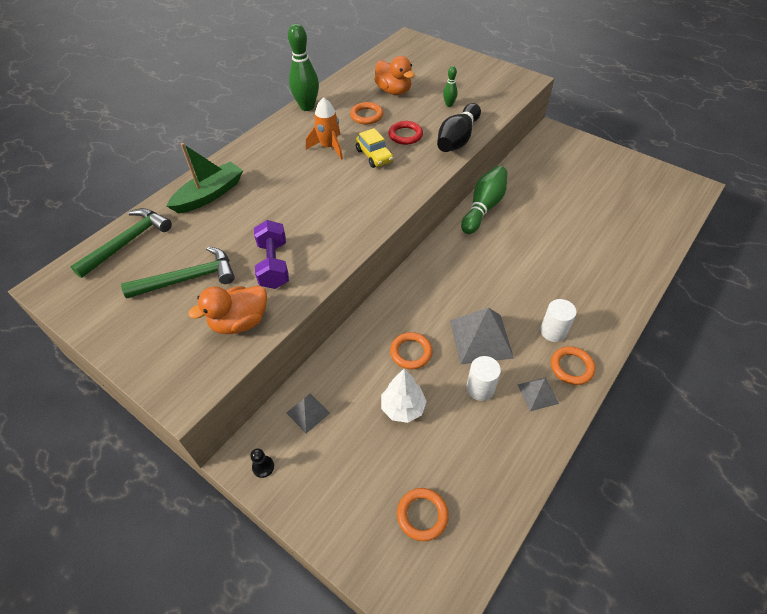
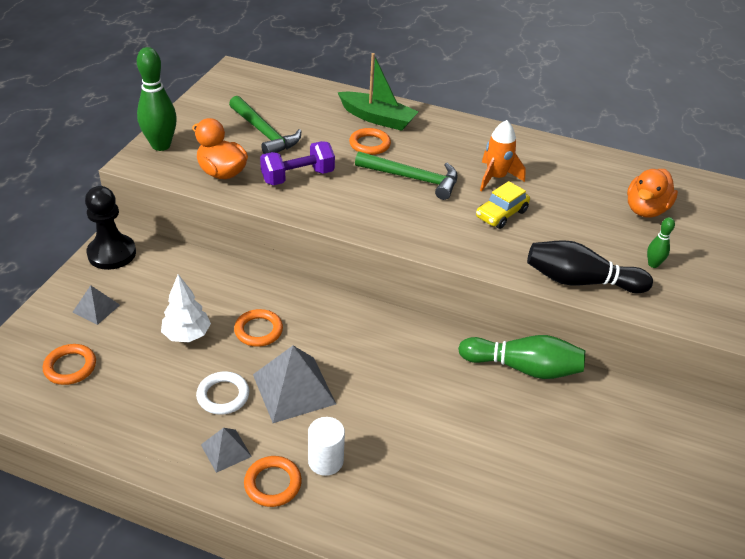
camera: 70 degrees right, 10 degrees down
green hammer [70,208,172,278] -> green hammer moved to [355,151,458,200]
black pawn [250,448,274,478] -> black pawn [85,186,136,270], size x2.37
grey pyramid [287,393,330,434] -> grey pyramid moved to [73,285,120,325]
green bowling pin [288,24,319,111] -> green bowling pin moved to [137,47,177,151]
orange ring [350,102,383,124] -> orange ring moved to [349,128,391,155]
red ring [388,121,423,145] -> none
white cylinder [466,356,501,401] -> white ring [196,371,249,415]

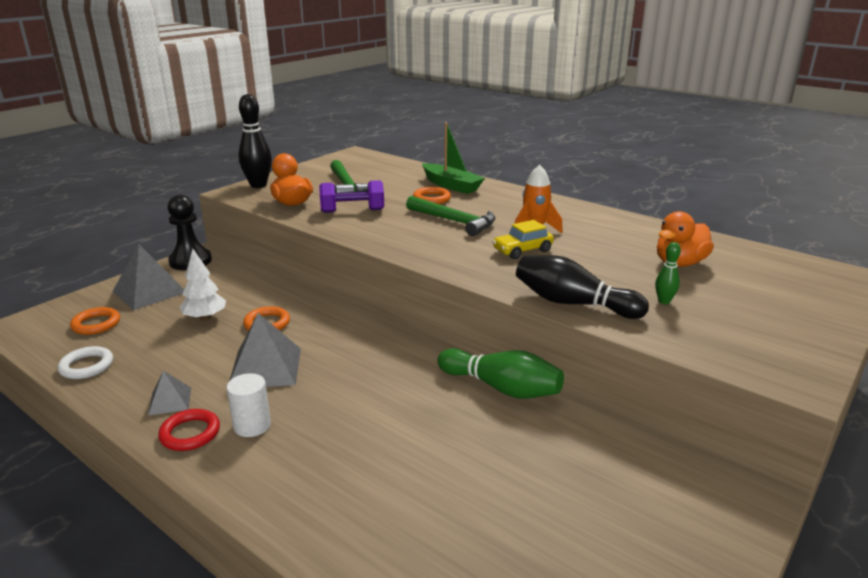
camera: 20 degrees right, 15 degrees down
grey pyramid [73,285,120,325] -> grey pyramid [113,244,184,310], size x1.84
green bowling pin [137,47,177,151] -> black bowling pin [239,94,272,188]
white ring [196,371,249,415] -> white ring moved to [57,346,113,379]
orange ring [244,456,302,507] -> red ring [158,409,220,451]

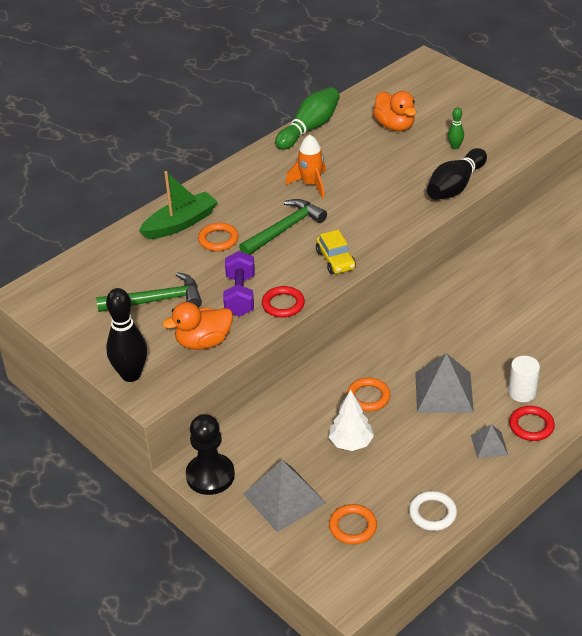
camera: 80 degrees left, 15 degrees up
green bowling pin [437,348,564,399] -> green bowling pin moved to [275,87,340,150]
yellow car [492,220,554,259] -> yellow car moved to [316,230,356,274]
none -> red ring [262,286,305,318]

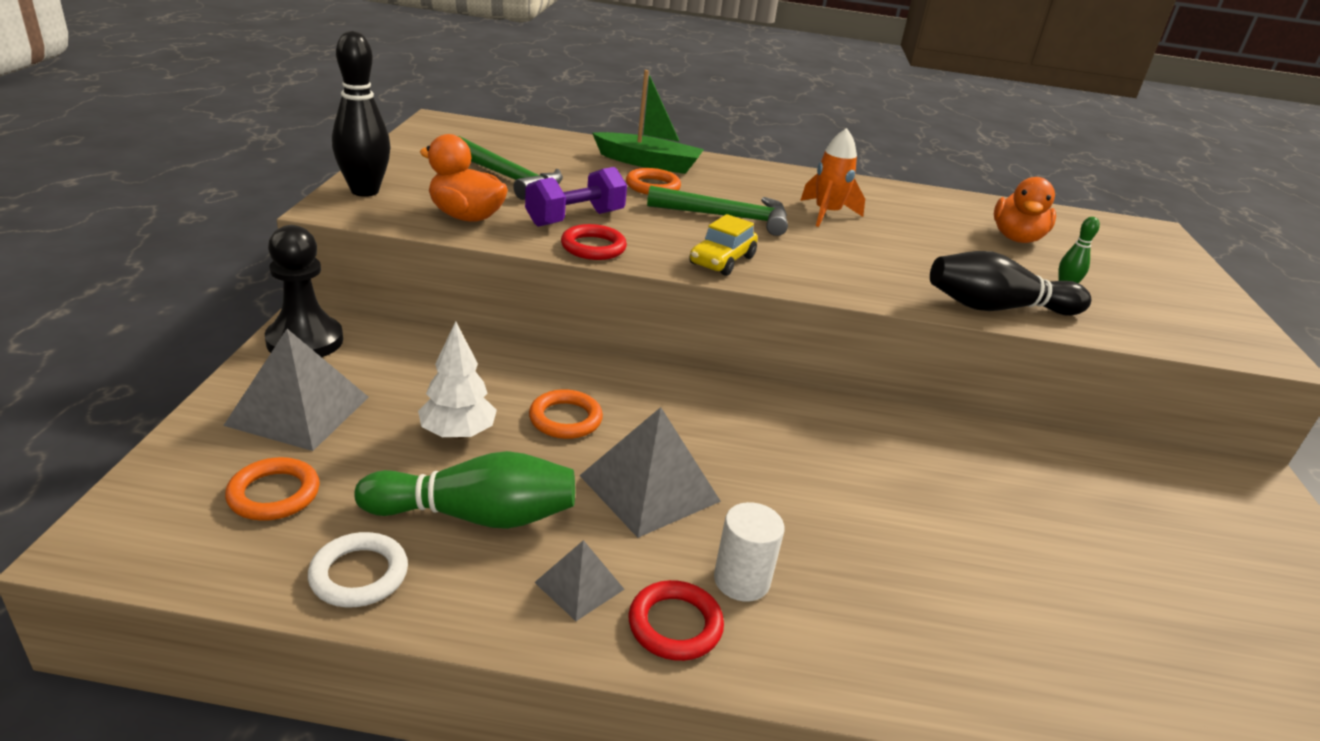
camera: 45 degrees right, 10 degrees down
green bowling pin [275,87,340,150] -> green bowling pin moved to [354,451,575,529]

